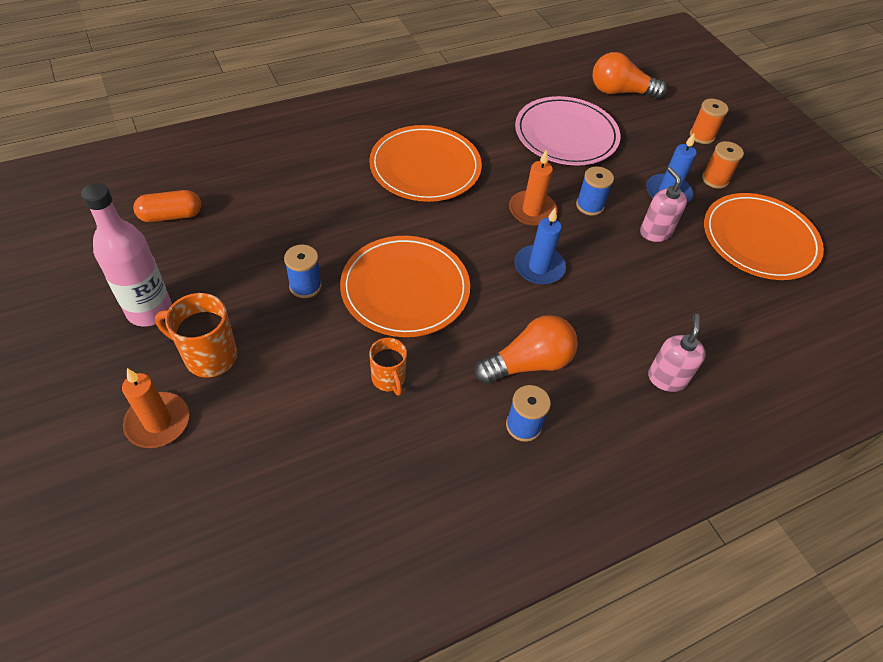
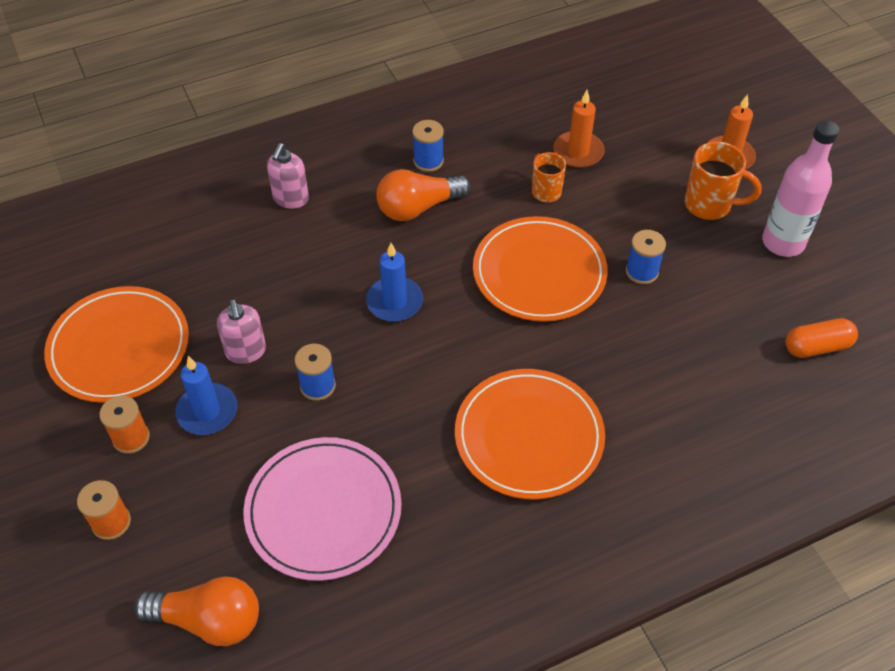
camera: 175 degrees left, 0 degrees up
orange candle [509,149,557,226] -> orange candle moved to [553,90,605,168]

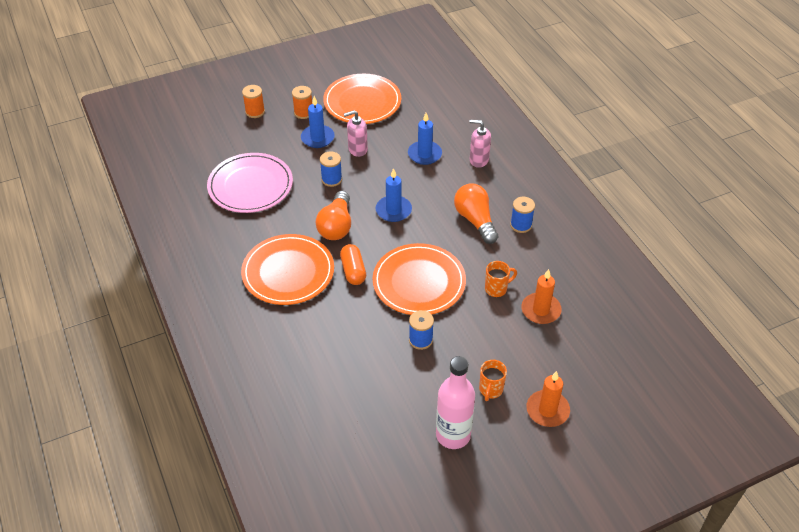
camera: 90 degrees right, 5 degrees down
orange light bulb [134,576,259,646] -> orange light bulb moved to [316,191,351,240]
orange mug [685,142,762,220] -> orange mug [479,360,507,401], size x0.65
orange capsule [786,318,858,358] -> orange capsule moved to [340,244,366,285]
none -> blue candle [408,113,442,165]

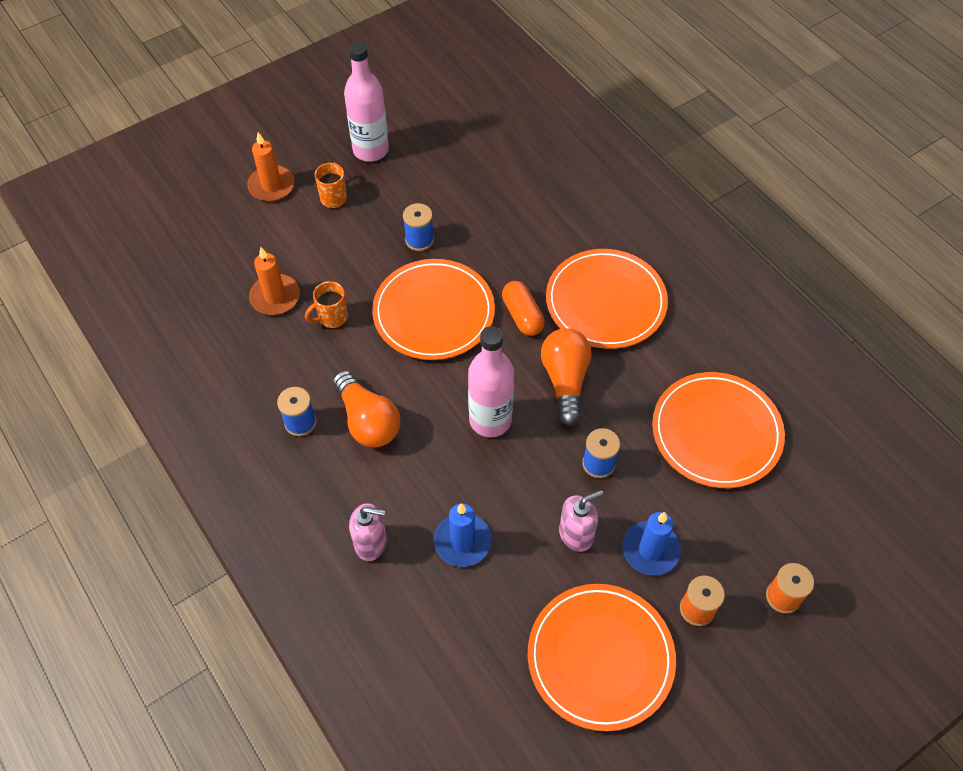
camera: 170 degrees right, 10 degrees up
pink plate [207,153,293,213] -> orange plate [652,372,785,488]
blue candle [376,168,412,222] -> pink bottle [468,326,514,437]

